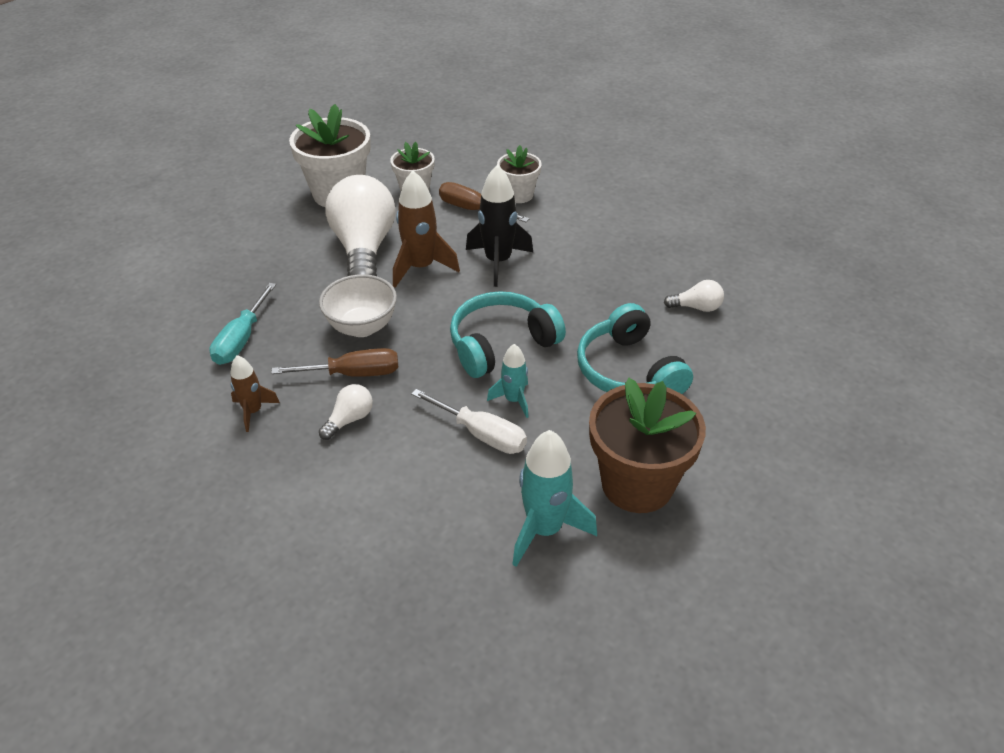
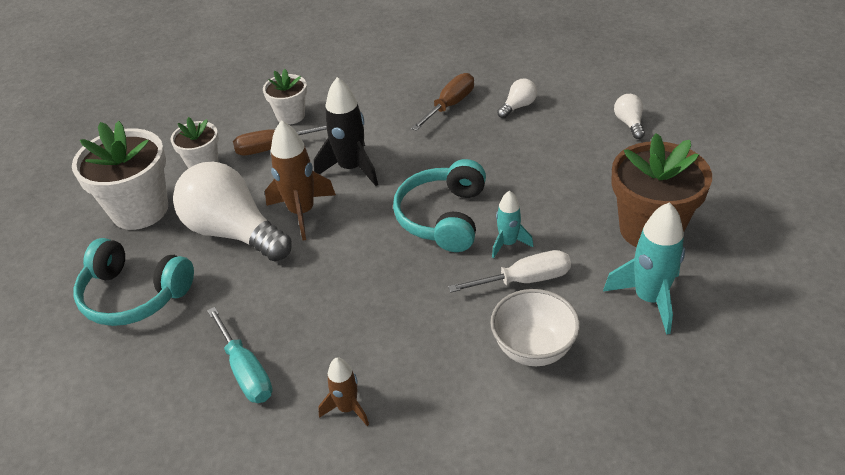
camera: 45 degrees left, 0 degrees up
brown screwdriver [271,348,398,377] -> brown screwdriver moved to [411,73,474,131]
white bowl [319,274,397,337] -> white bowl moved to [491,289,580,366]
white light bulb [319,384,373,440] -> white light bulb moved to [614,94,645,139]
turquoise headphones [577,303,693,394] -> turquoise headphones moved to [73,238,194,326]

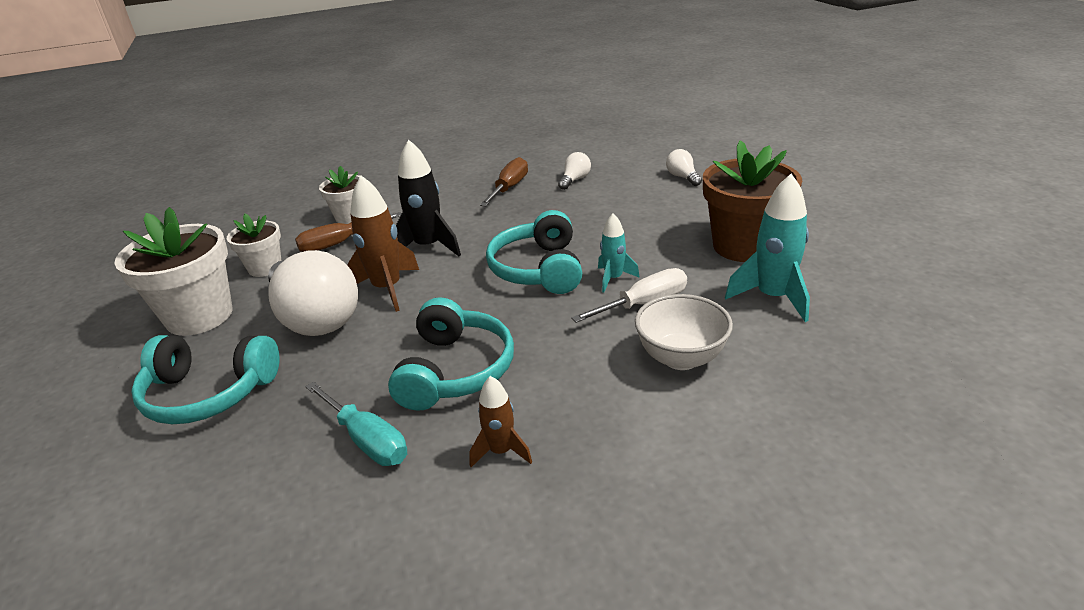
camera: 15 degrees left, 10 degrees down
white light bulb [173,162,292,262] -> white light bulb turned 150 degrees counterclockwise [268,250,358,336]
none -> turquoise headphones [388,297,514,411]

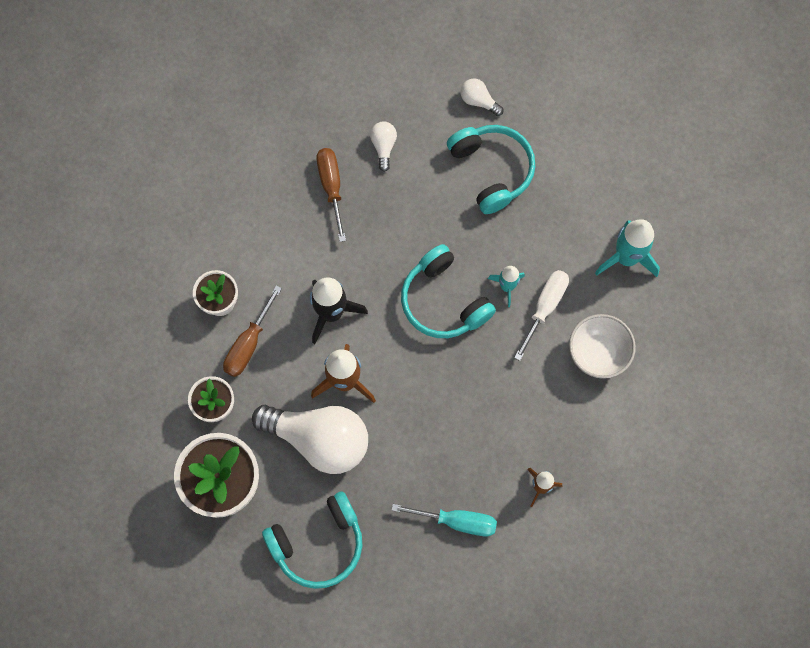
camera: 35 degrees left, 40 degrees up
turquoise headphones [388,297,514,411] -> turquoise headphones moved to [447,125,535,214]
brown flower pot [703,140,802,262] -> none

